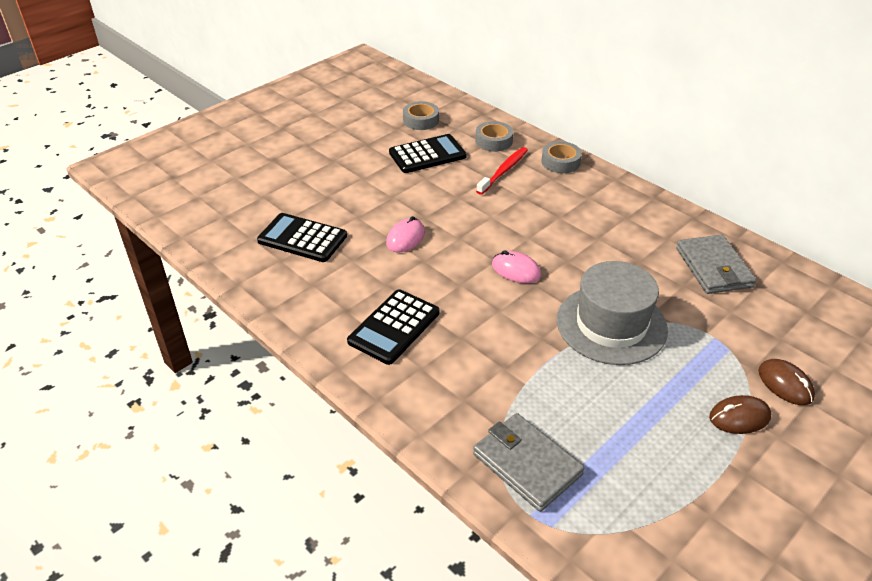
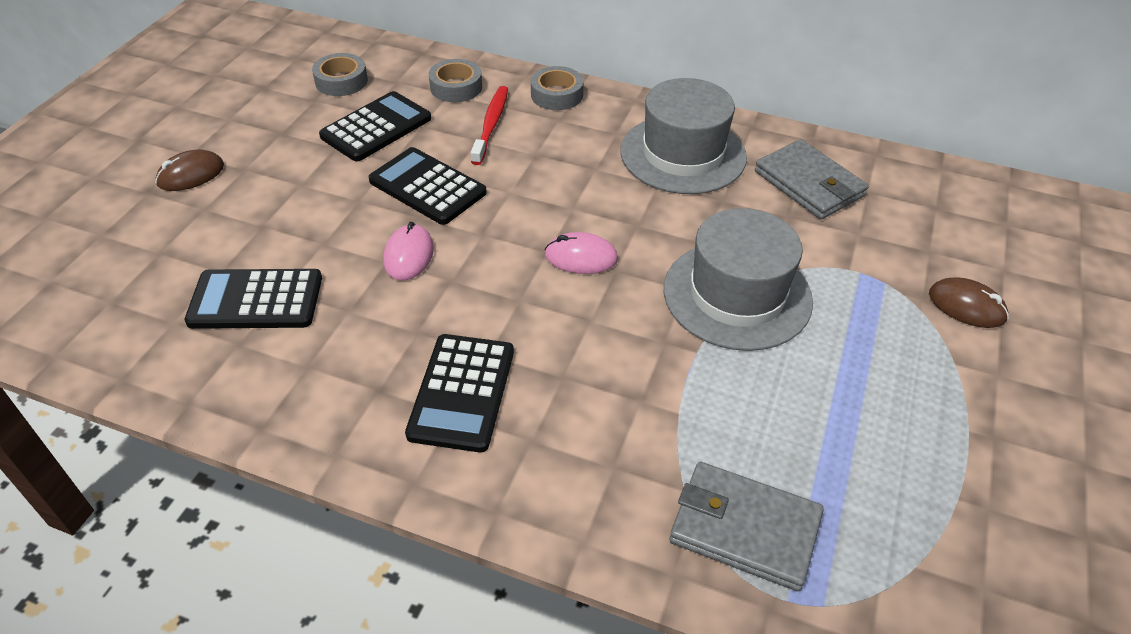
camera: 25 degrees left, 5 degrees up
brown mouse [709,395,771,434] -> brown mouse moved to [156,149,224,191]
none -> black calculator [368,147,487,225]
none -> grey hat [620,78,747,194]

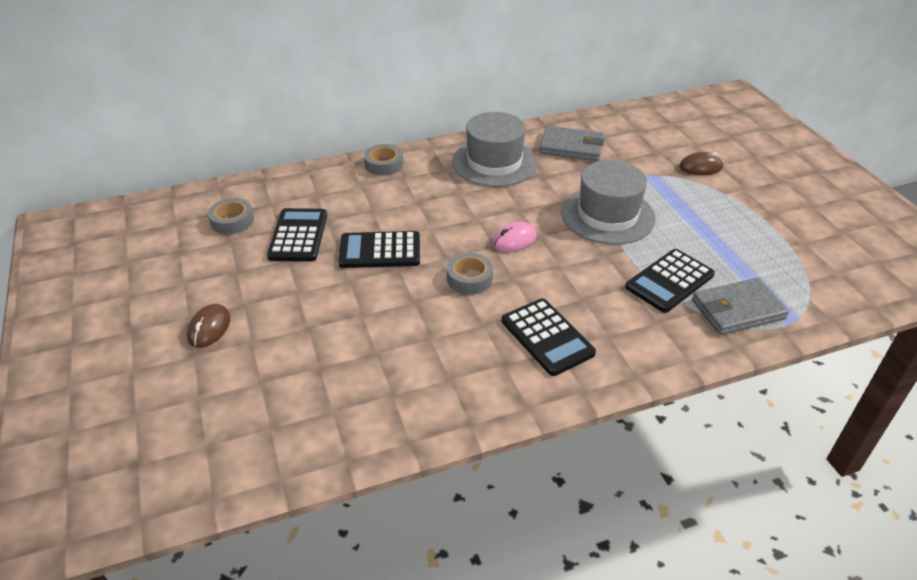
camera: 40 degrees left, 5 degrees down
black calculator [184,269,322,329] -> black calculator moved to [625,249,715,313]
pink mouse [383,222,434,280] -> none
grey tape [429,59,482,102] -> grey tape moved to [447,253,493,294]
red toothbrush [471,86,508,165] -> none

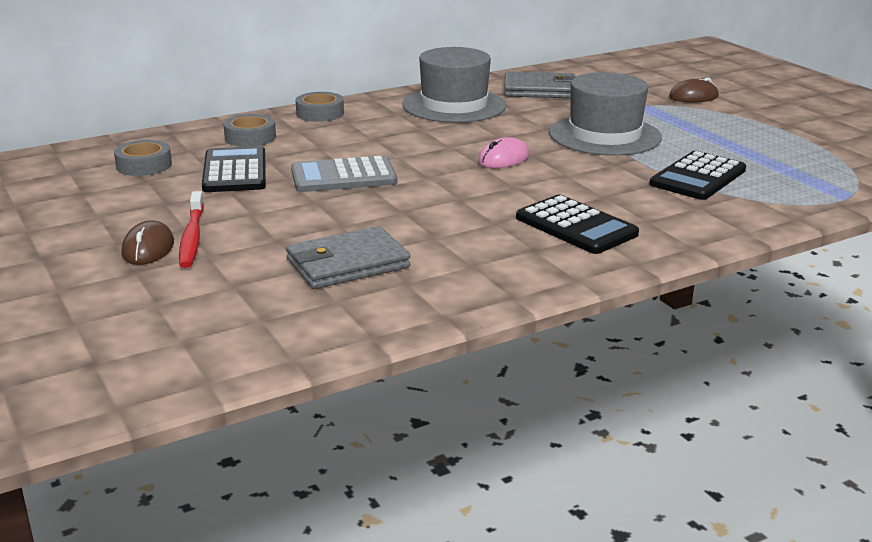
camera: 10 degrees left, 15 degrees down
black calculator [338,231,420,268] -> grey calculator [291,156,397,192]
grey tape [447,253,493,294] -> grey tape moved to [223,114,276,147]
grey wallet [692,277,789,335] -> grey wallet moved to [286,226,410,289]
none -> red toothbrush [179,191,204,268]

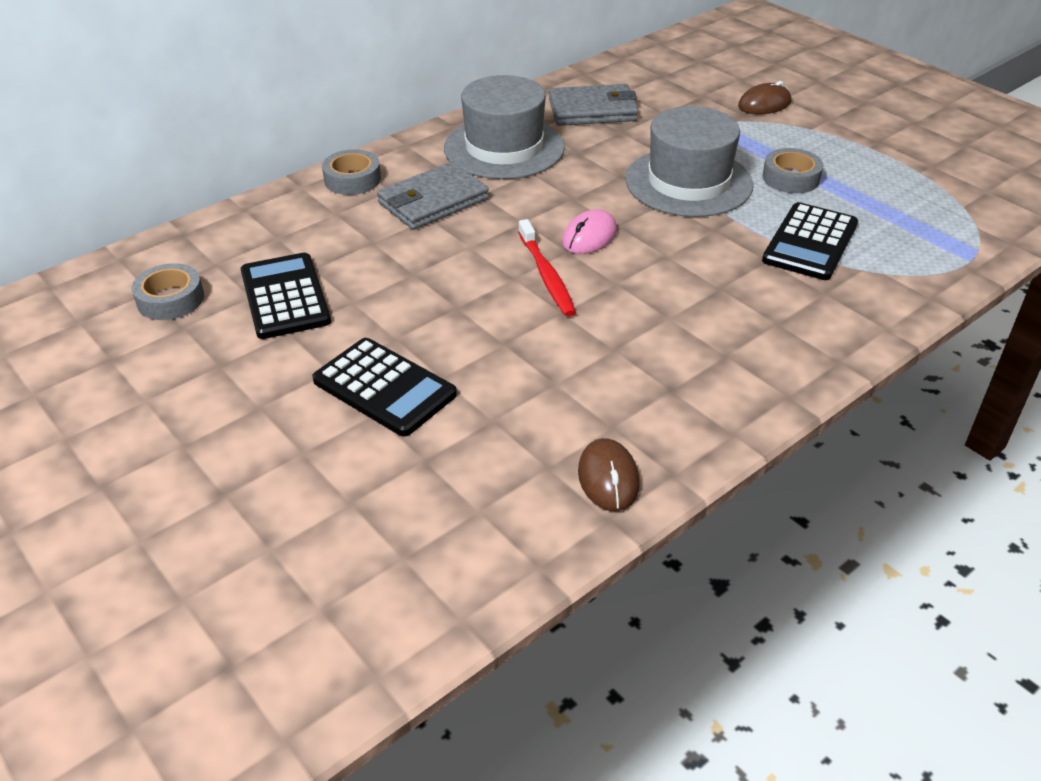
camera: 10 degrees left, 15 degrees up
brown mouse [121,220,174,265] -> brown mouse moved to [578,438,640,511]
red toothbrush [179,191,204,268] -> red toothbrush moved to [518,219,576,317]
grey tape [223,114,276,147] -> grey tape moved to [763,148,823,193]
grey wallet [286,226,410,289] -> grey wallet moved to [377,162,489,230]
grey calculator [291,156,397,192] -> none
black calculator [516,195,639,254] -> black calculator moved to [312,338,457,437]

